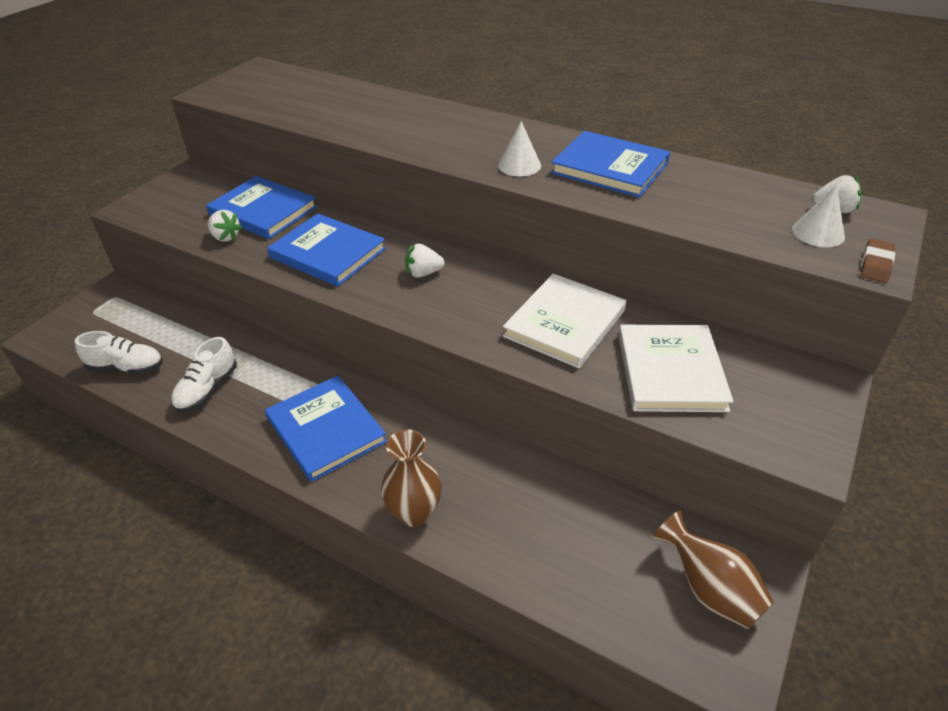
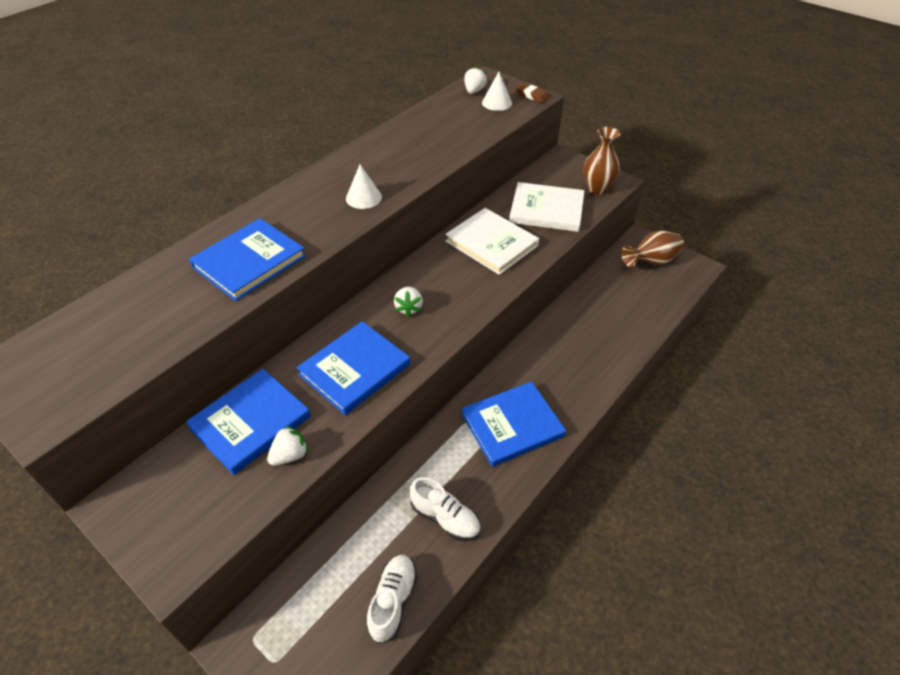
camera: 80 degrees left, 5 degrees up
brown vase [381,430,442,527] -> brown vase moved to [584,127,620,195]
blue book [551,131,670,198] -> blue book moved to [189,218,306,301]

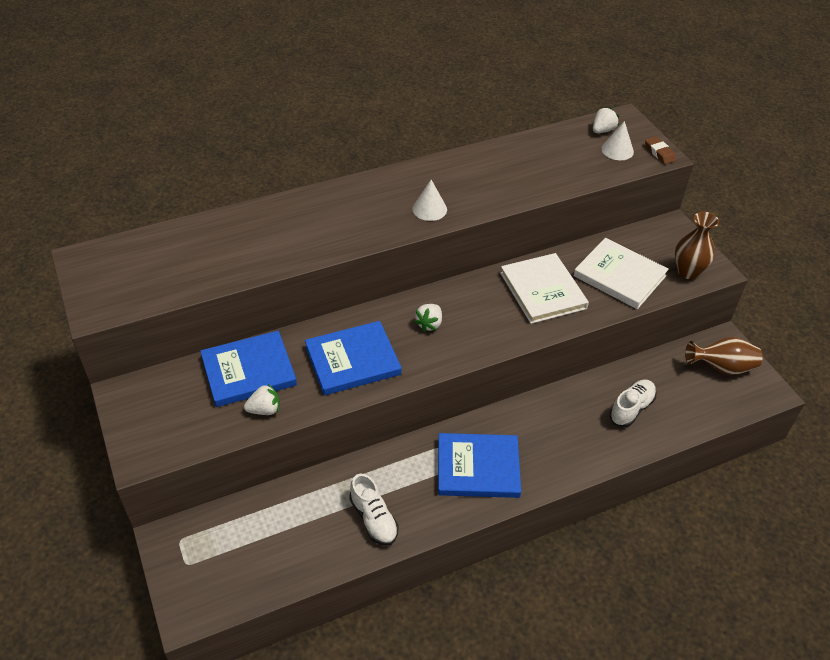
camera: 25 degrees right, 0 degrees up
blue book [189,218,306,301] -> none
white shoe [366,555,417,644] -> white shoe moved to [609,380,657,427]

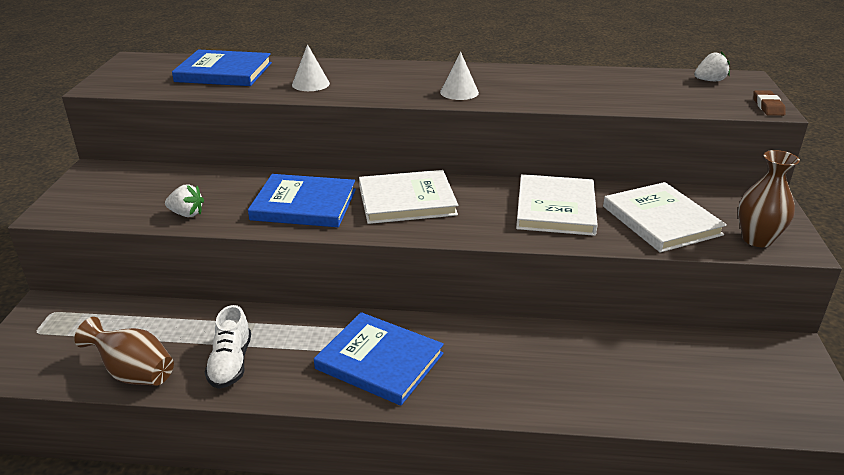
camera: 30 degrees right, 15 degrees down
blue book [200,331,297,407] -> blue book moved to [172,50,272,86]
white strawberry [414,304,442,332] -> white book [359,170,458,224]
white cone [601,121,634,160] -> white cone moved to [292,44,330,91]
white shoe [609,380,657,427] -> none
brown vase [685,337,763,375] -> brown vase moved to [74,317,174,386]

